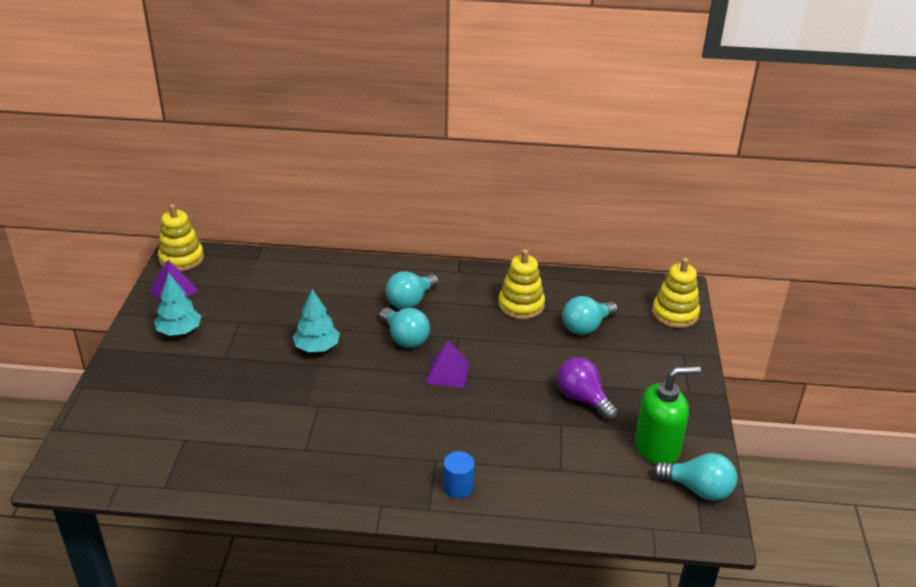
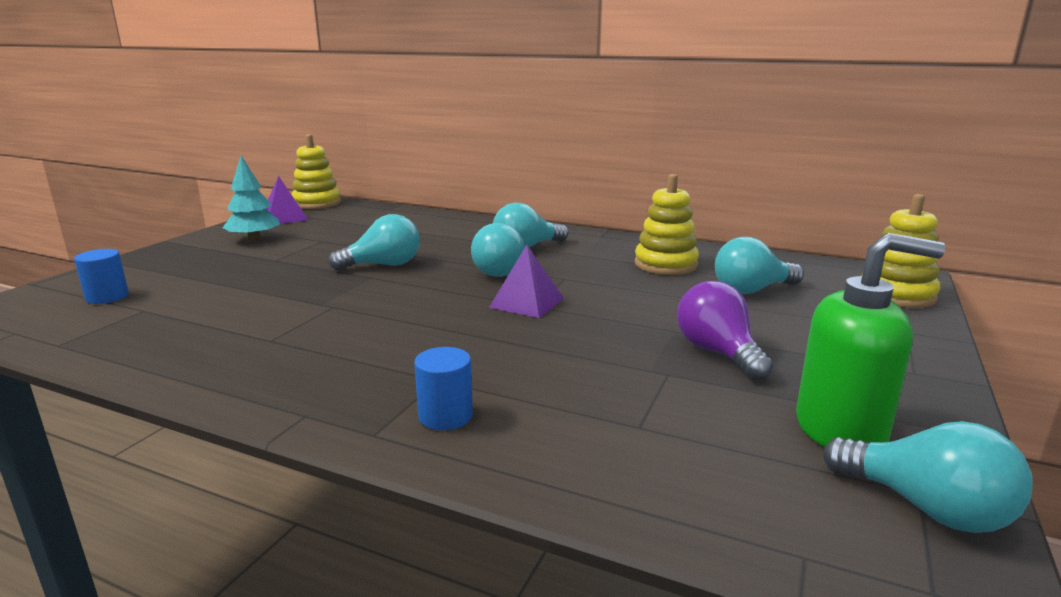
camera: 20 degrees right, 15 degrees down
turquoise tree [293,289,340,353] -> turquoise light bulb [328,214,420,270]
none -> blue cylinder [74,249,129,304]

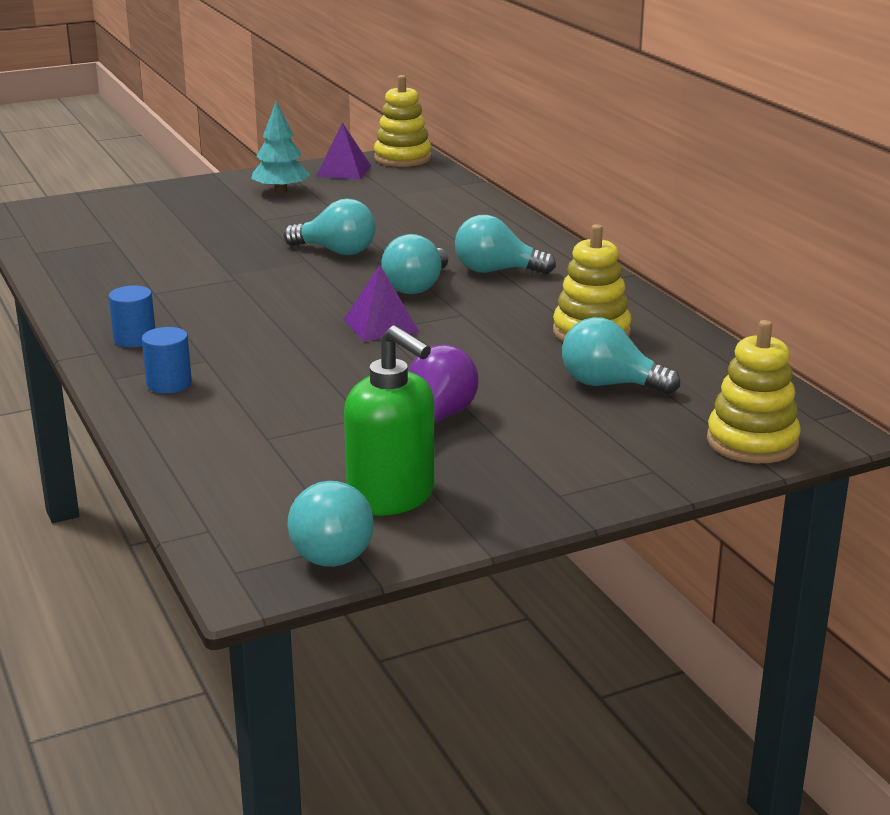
camera: 40 degrees right, 5 degrees up
blue cylinder [74,249,129,304] -> blue cylinder moved to [109,286,155,347]

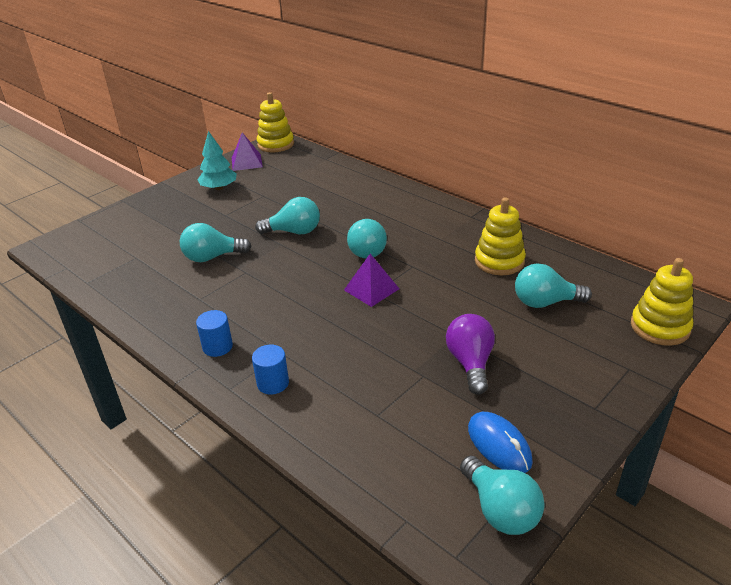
camera: 20 degrees left, 10 degrees up
green soap dispenser [344,325,435,516] -> blue mouse [468,412,533,473]
turquoise light bulb [455,215,556,274] -> turquoise light bulb moved to [180,223,252,262]

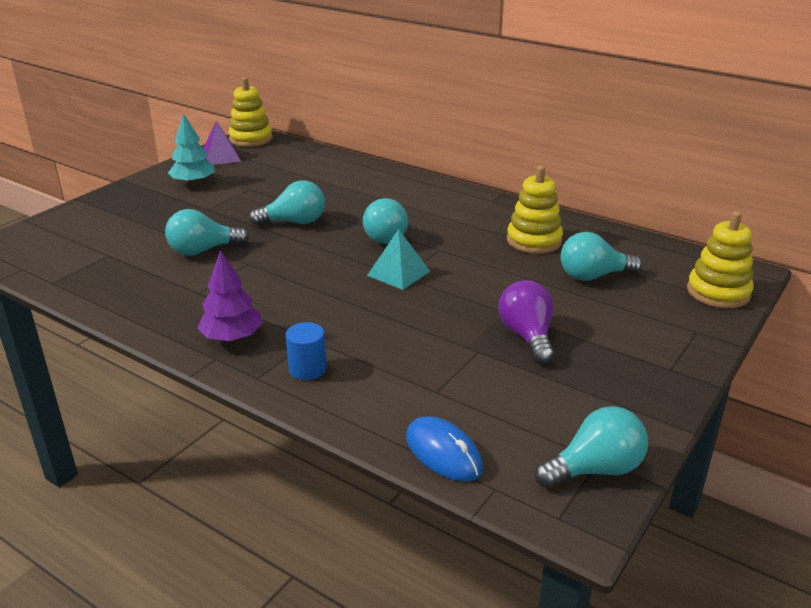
camera: 10 degrees left, 5 degrees down
blue cylinder [196,310,233,357] -> purple tree [197,250,263,342]
purple pyramid [344,254,399,307] -> turquoise pyramid [367,229,430,290]
turquoise light bulb [460,455,545,535] -> turquoise light bulb turned 75 degrees counterclockwise [535,406,648,489]
blue mouse [468,412,533,473] -> blue mouse moved to [406,416,483,482]

